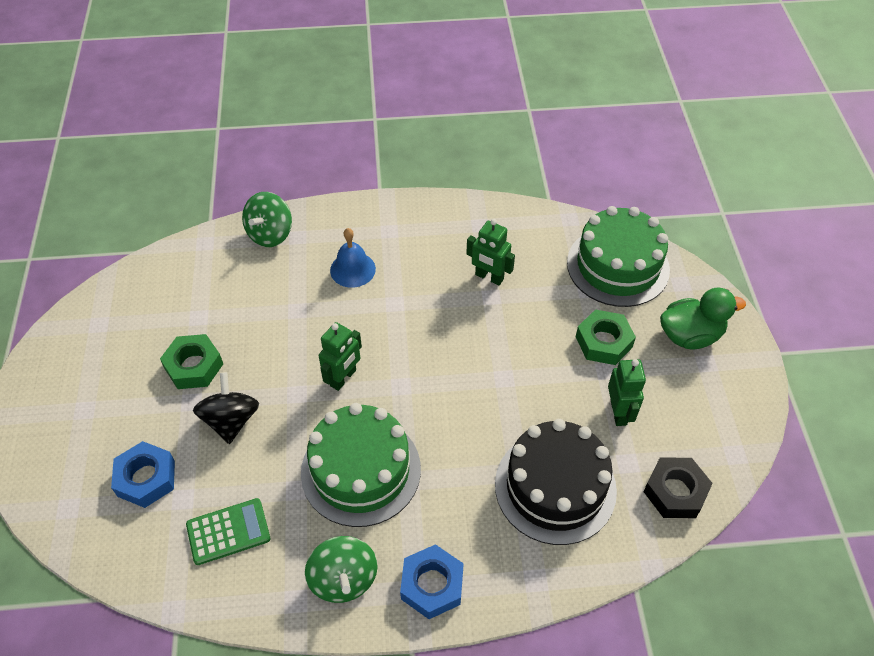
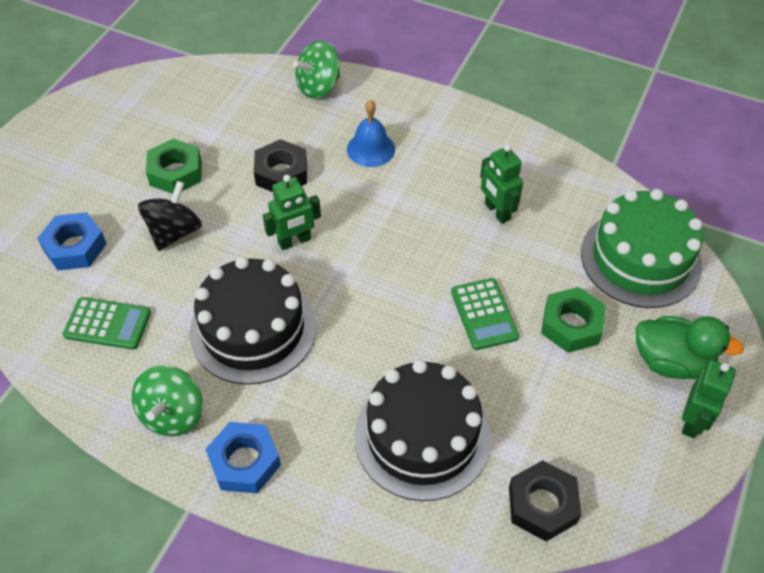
camera: 30 degrees right, 0 degrees up
green cake [301,403,421,527] -> black cake [190,256,316,385]
green robot [608,359,646,426] -> green robot moved to [682,360,736,438]
none -> black nut [254,139,307,192]
none -> green calculator [451,278,519,350]

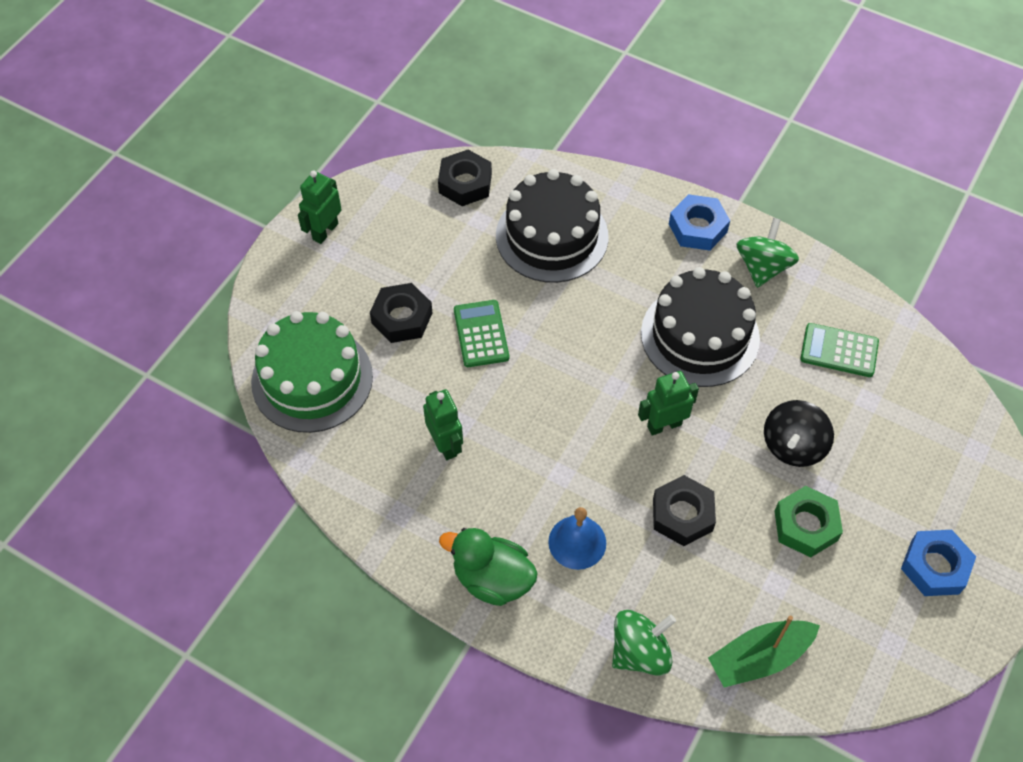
camera: 175 degrees left, 5 degrees up
blue nut [37,212,106,270] -> blue nut moved to [901,530,976,596]
green nut [541,287,606,353] -> black nut [370,283,432,343]
green duck [636,316,744,379] -> green duck moved to [439,528,538,606]
none -> green boat [708,616,820,688]

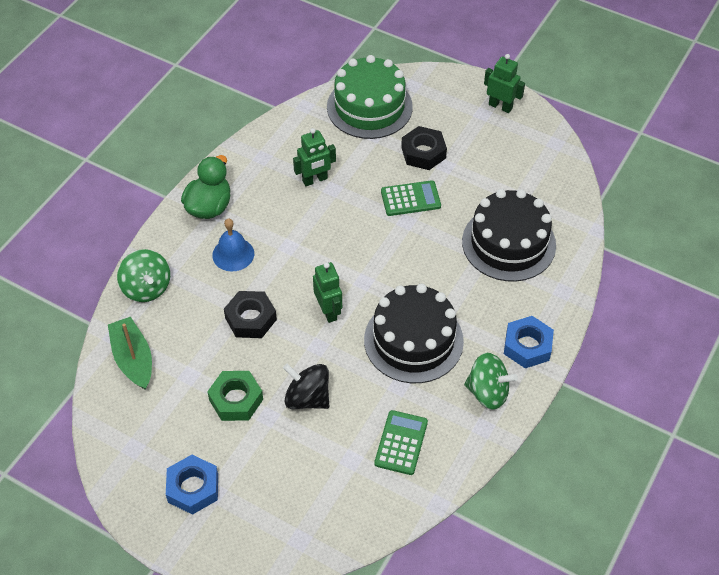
camera: 90 degrees right, 5 degrees down
black nut [438,150,492,206] -> none

